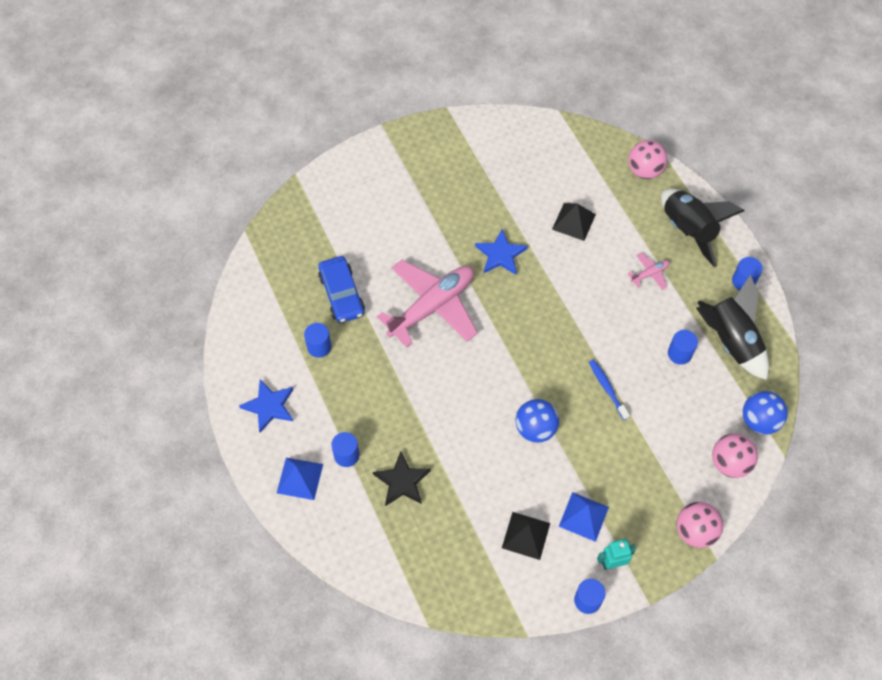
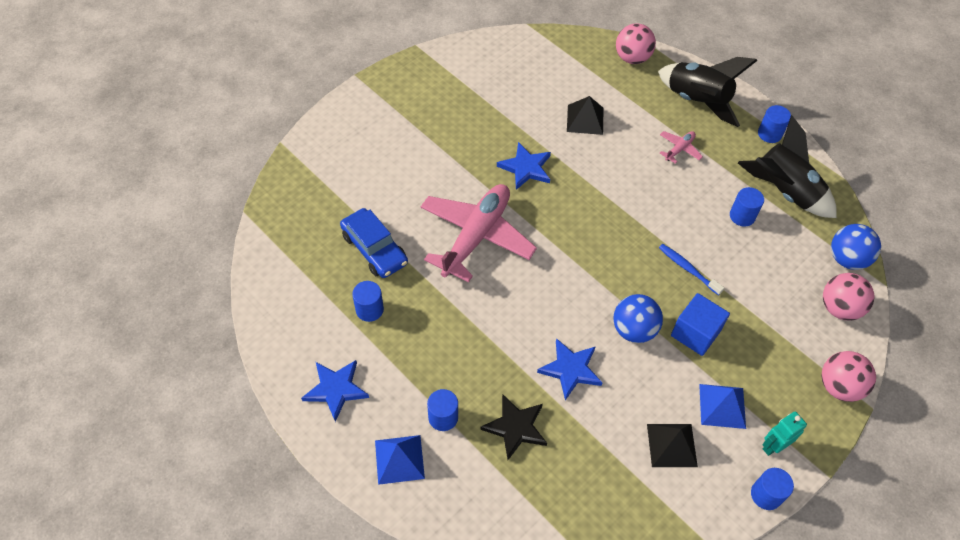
camera: 20 degrees left, 5 degrees down
none -> blue star [537,338,602,400]
none -> blue cube [671,293,730,356]

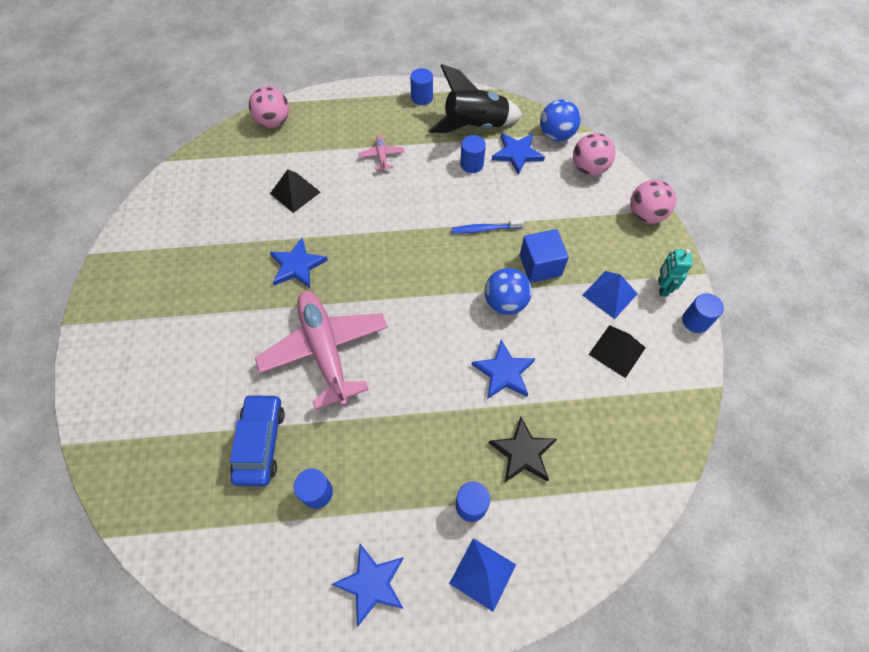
camera: 50 degrees left, 5 degrees up
blue car [340,208,408,278] -> blue car turned 90 degrees counterclockwise [230,394,285,487]
black rocket [658,57,757,127] -> none
none -> blue star [492,133,545,175]

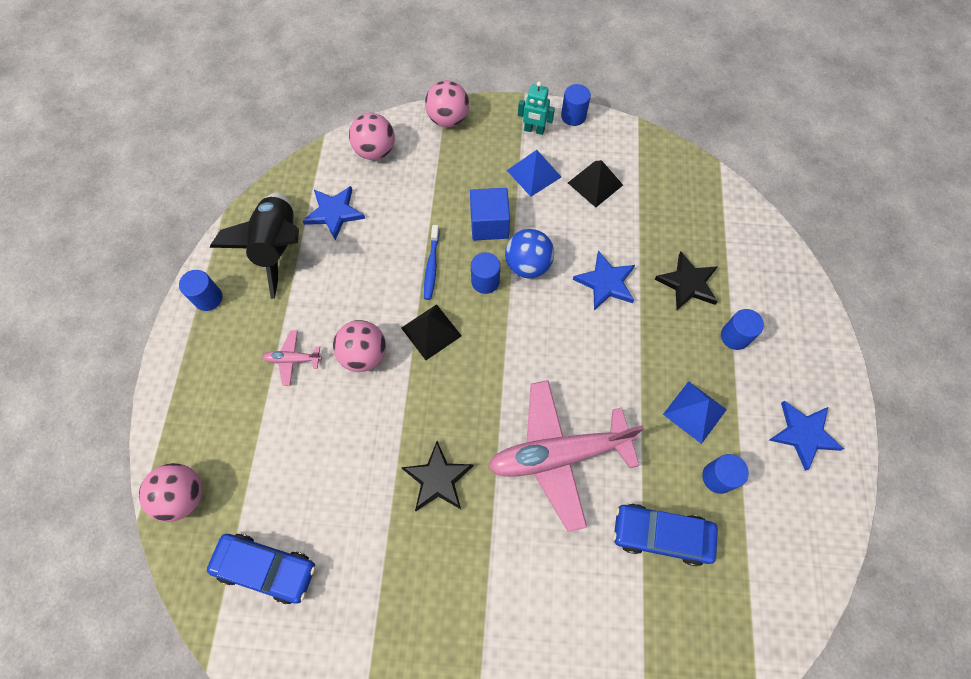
camera: 80 degrees left, 5 degrees up
black pyramid [270,169,321,213] -> black pyramid moved to [401,304,462,360]
blue star [270,238,328,288] -> black star [401,441,474,511]
blue pyramid [449,538,516,612] -> blue pyramid moved to [663,381,727,444]
blue cylinder [460,135,486,173] -> blue cylinder moved to [471,252,500,294]
blue ball [540,99,581,142] -> none
none -> blue car [207,534,315,604]
none -> pink ball [333,320,386,372]

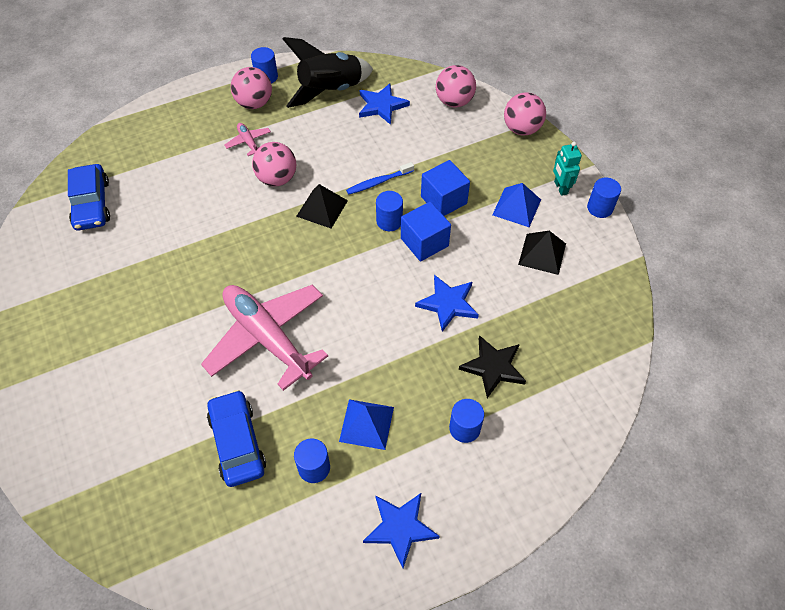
camera: 60 degrees right, 10 degrees down
pink ball [139,463,202,522] -> pink ball moved to [231,67,272,109]
black star [401,441,474,511] -> none
blue ball [505,229,554,278] -> blue cube [401,202,451,261]

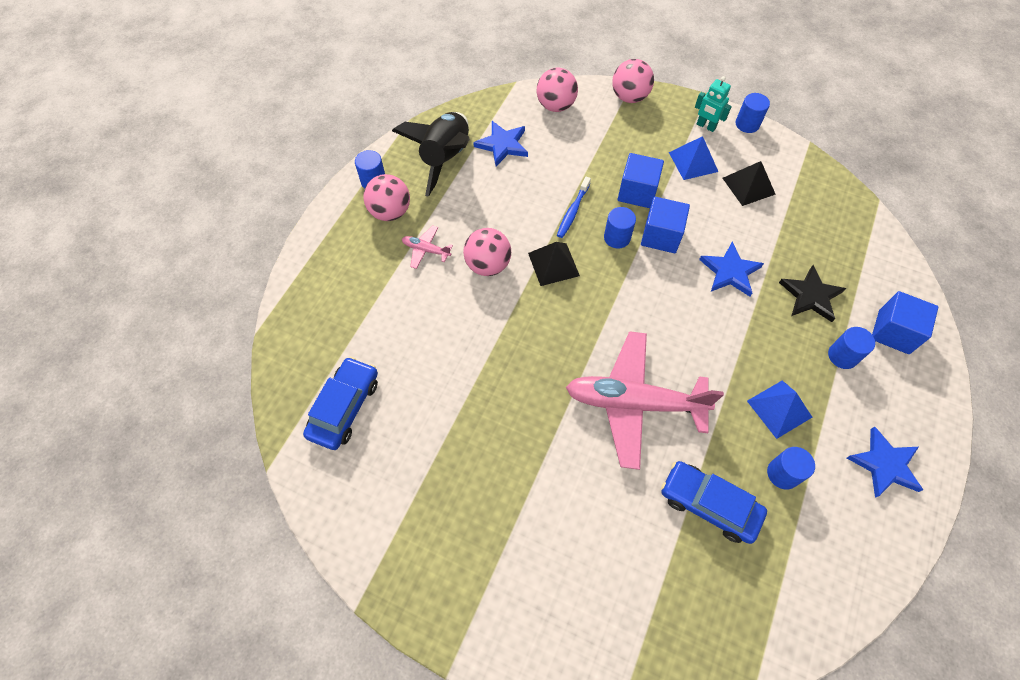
camera: 40 degrees left, 5 degrees up
blue car [68,164,110,230] -> blue car turned 105 degrees counterclockwise [303,357,378,450]
none -> blue cube [872,291,938,354]

